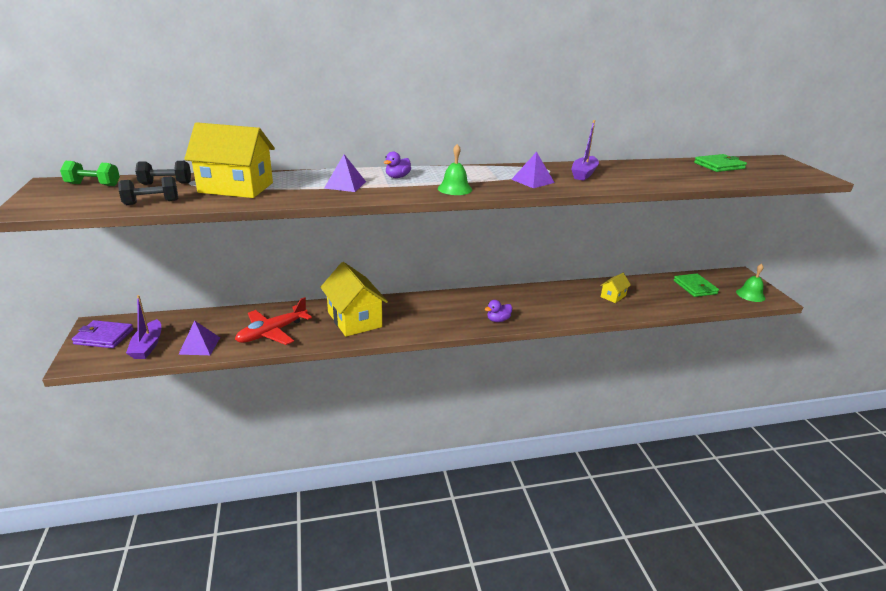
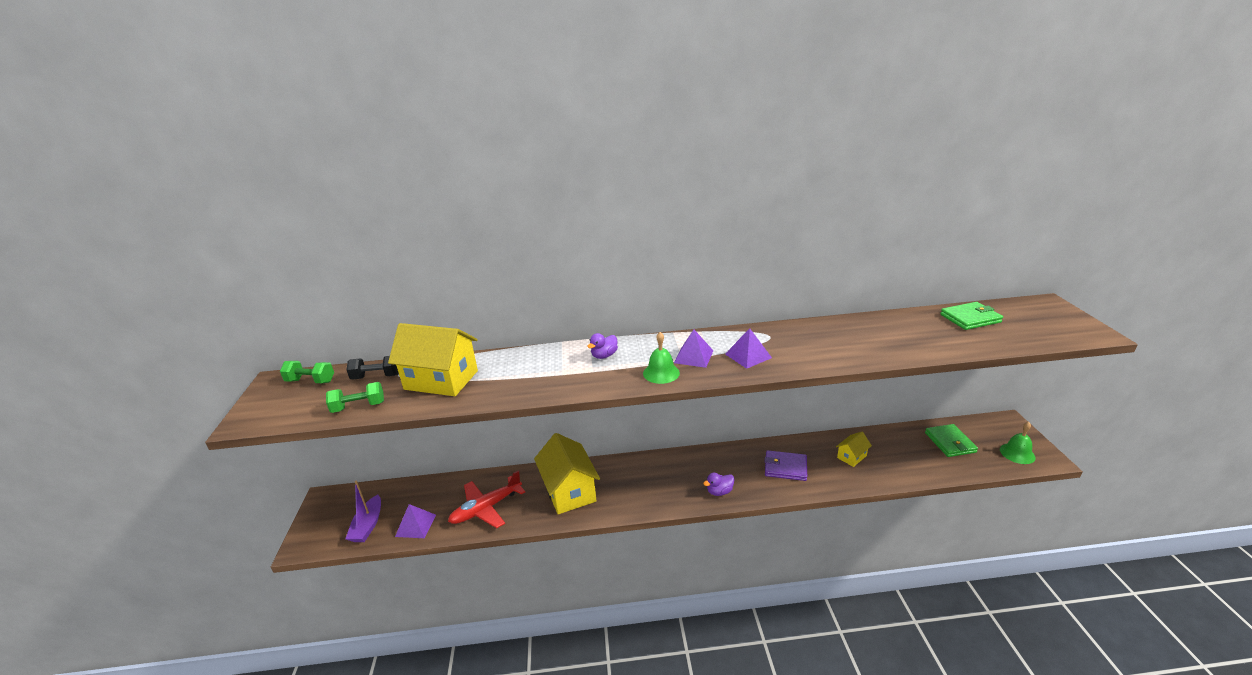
camera: 10 degrees right, 0 degrees up
purple wallet [72,320,134,348] -> purple wallet moved to [764,450,807,481]
black dumbbell [118,176,178,205] -> green dumbbell [326,382,384,413]
purple pyramid [324,154,366,192] -> purple pyramid moved to [674,330,713,368]
purple boat [571,120,599,181] -> none

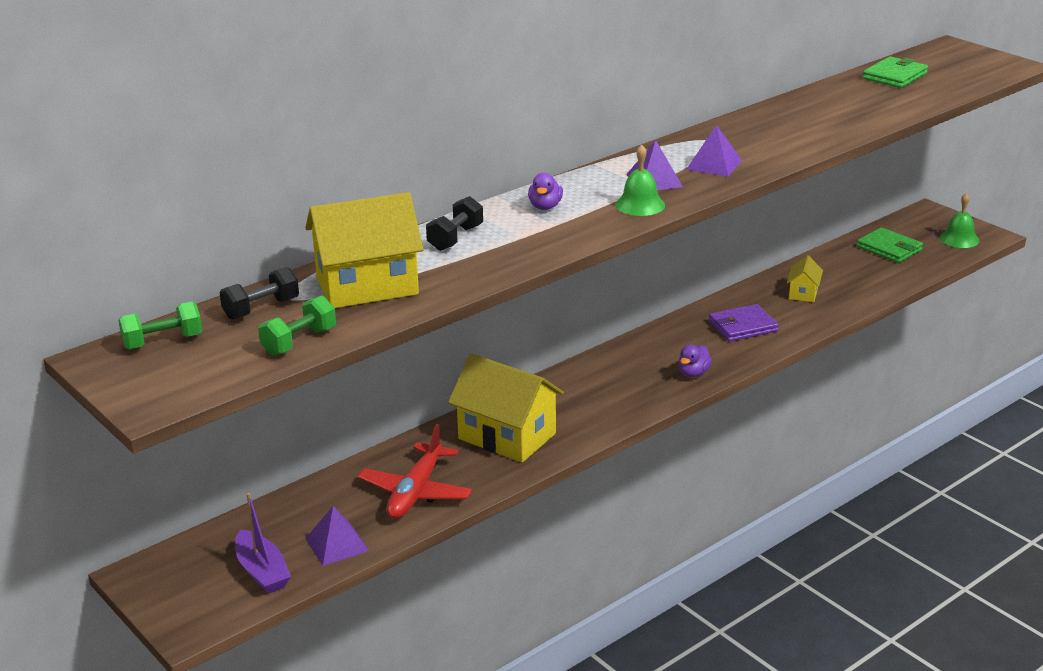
camera: 35 degrees left, 0 degrees up
none -> black dumbbell [426,196,483,251]

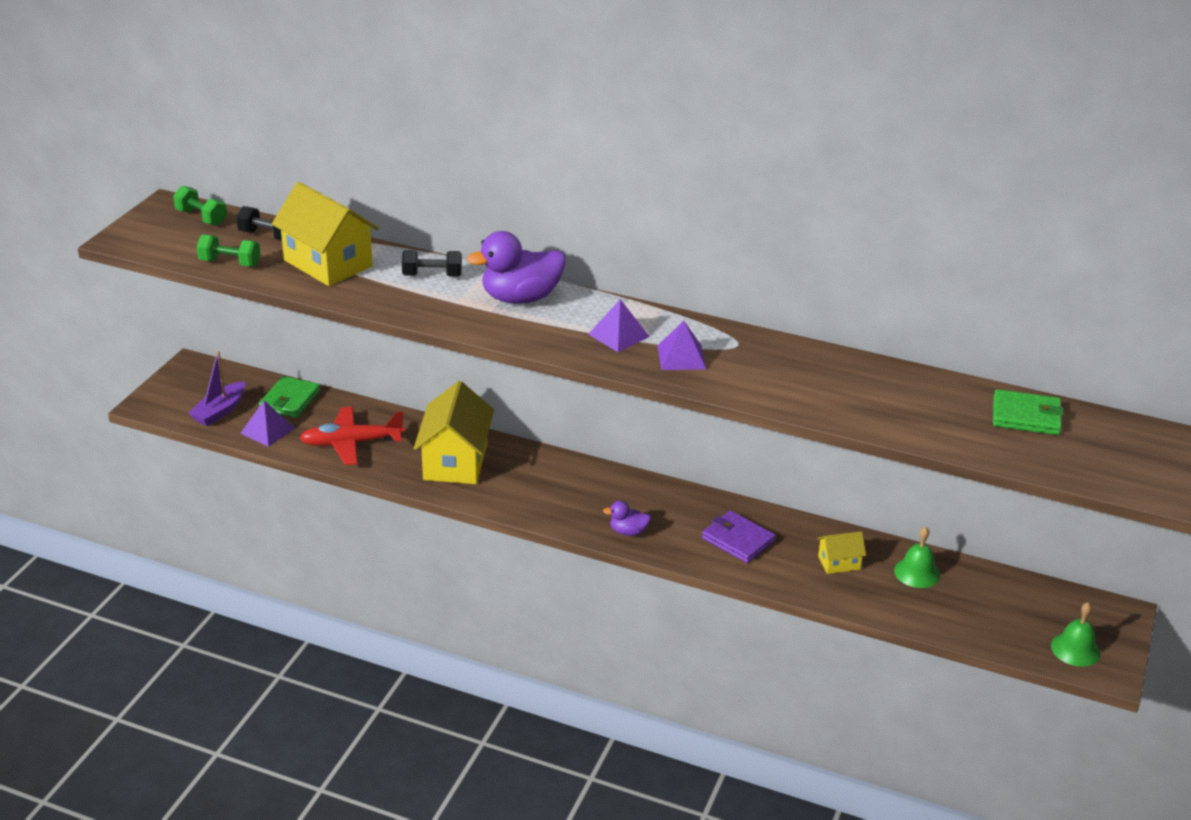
camera: 60 degrees right, 5 degrees up
purple duck [528,173,563,210] -> purple duck [467,231,566,304], size x2.05
green bell [615,144,665,216] -> green bell moved to [894,527,940,588]
green wallet [857,227,923,263] -> green wallet moved to [258,376,321,418]

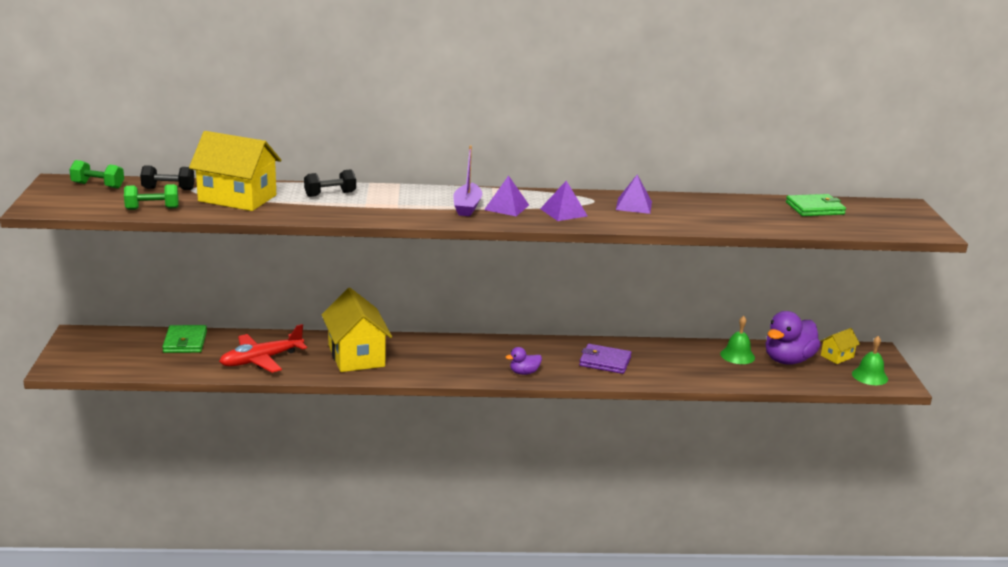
camera: 25 degrees left, 10 degrees down
purple boat [188,351,245,426] -> purple boat moved to [453,145,482,216]
purple pyramid [240,400,295,447] -> purple pyramid moved to [616,175,652,214]
purple duck [467,231,566,304] -> purple duck moved to [766,311,820,365]
yellow house [817,531,866,574] -> yellow house moved to [820,328,860,364]

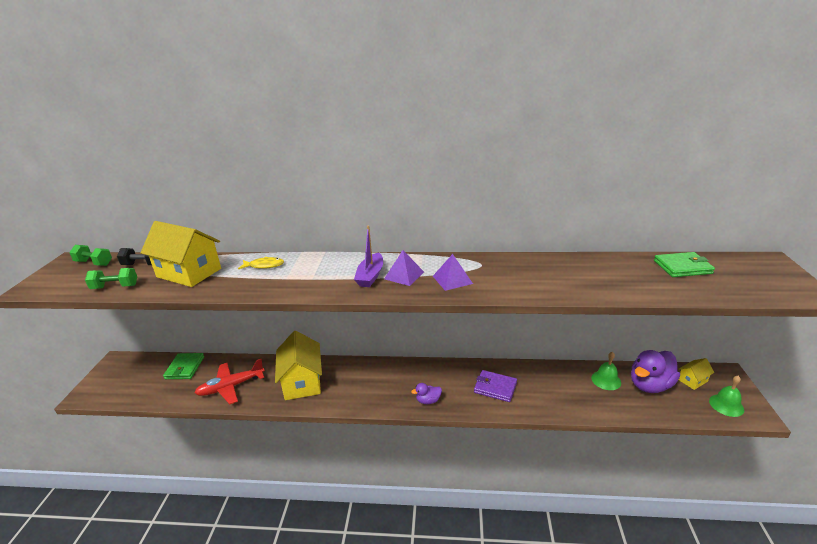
camera: 10 degrees right, 5 degrees up
black dumbbell [304,169,356,197] -> yellow fish [238,257,284,269]
purple pyramid [616,175,652,214] -> none

